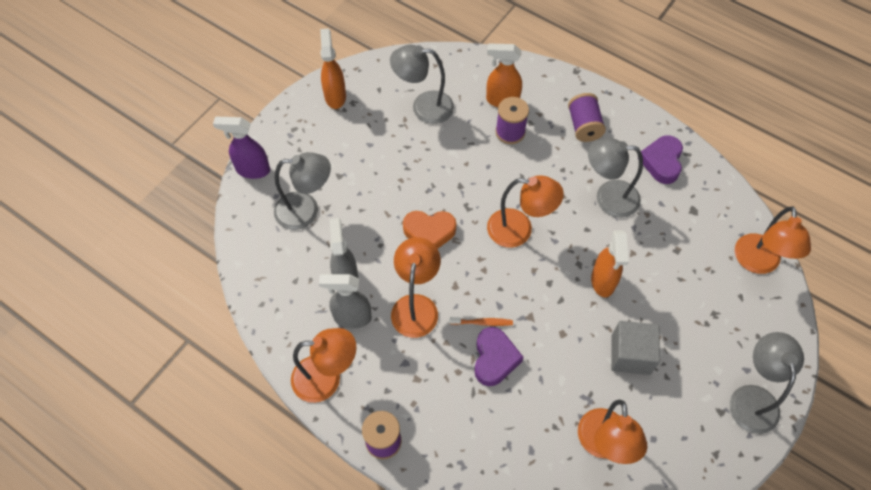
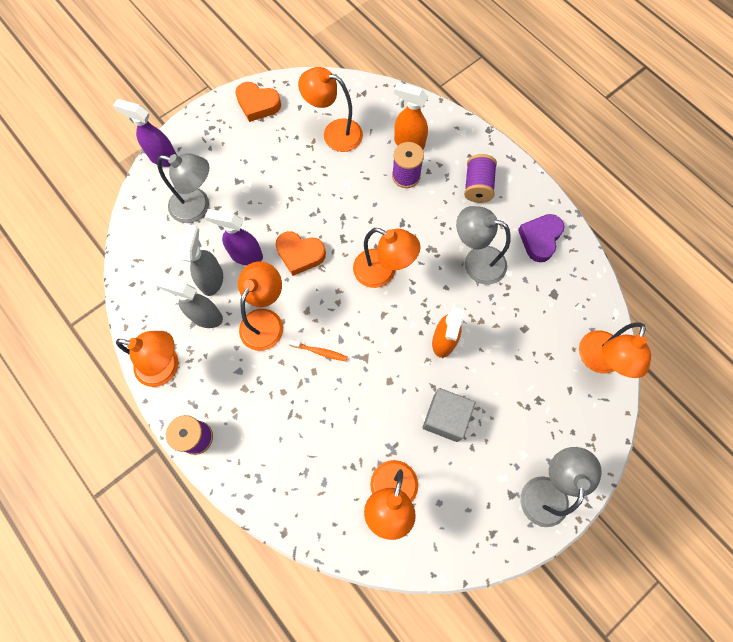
camera: 15 degrees right, 10 degrees up
orange spray bottle [320,28,346,109] -> orange heart [235,82,281,122]
grey lamp [390,45,454,124] -> orange lamp [298,67,363,152]
purple heart [474,327,524,386] -> none
none -> purple spray bottle [205,209,263,266]

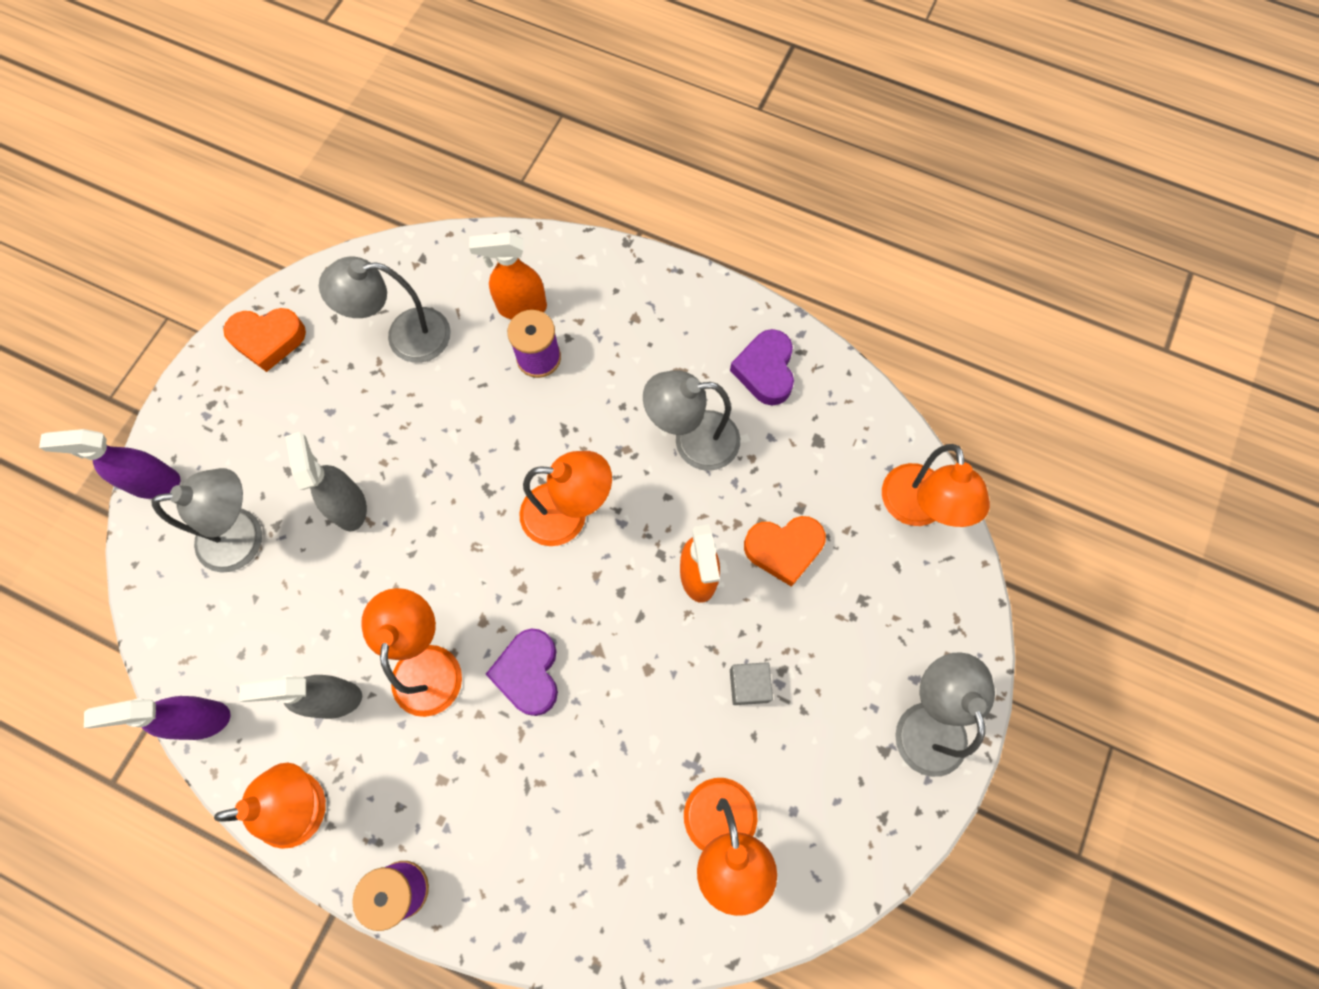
camera: 25 degrees left, 0 degrees up
grey spray bottle [180,225,223,296] -> grey spray bottle moved to [285,432,367,531]
purple spray bottle [205,209,263,266] -> purple spray bottle moved to [84,696,231,740]
orange heart [276,231,326,276] -> orange heart moved to [744,516,826,587]
orange toothbrush [289,340,347,361] -> purple heart [486,628,558,716]
orange lamp [298,67,363,152] -> grey lamp [319,256,451,363]
grey cube [422,388,475,442] -> grey cube [730,662,773,705], size x0.63
purple spool [464,154,497,203] -> none

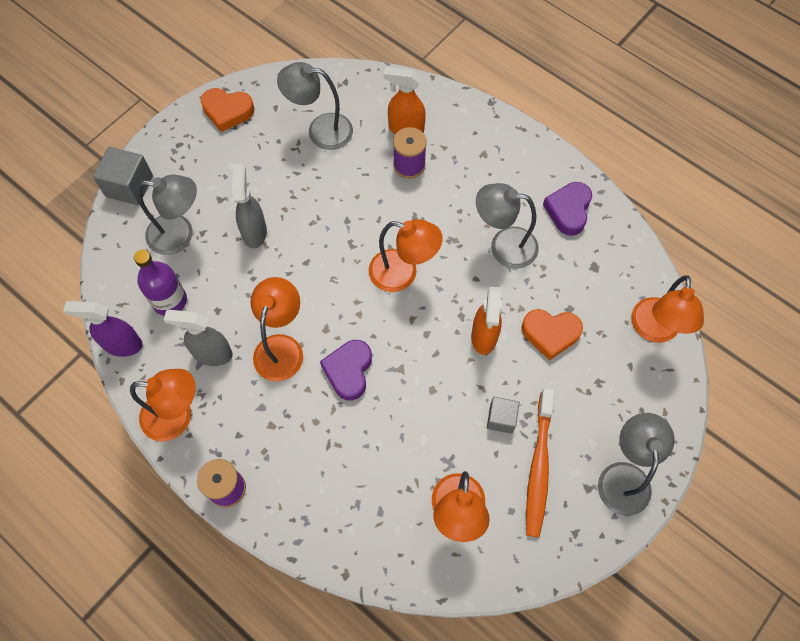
camera: 15 degrees right, 5 degrees down
purple spray bottle [39,429,181,499] -> grey cube [93,147,153,205]
none -> purple bottle [134,250,187,316]
none -> orange toothbrush [526,388,555,537]

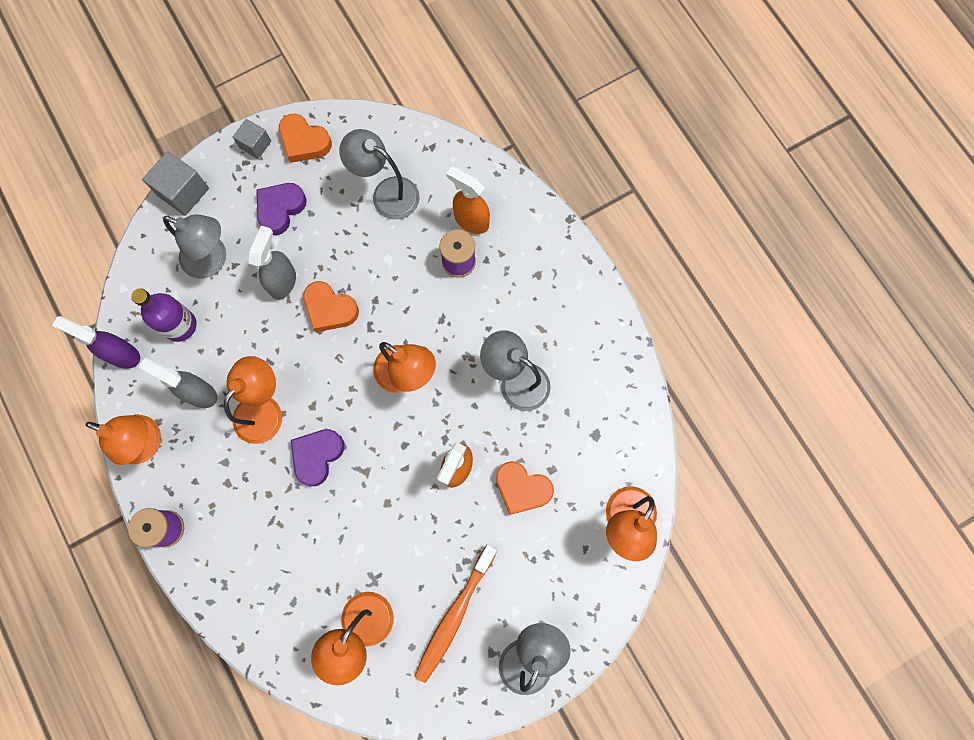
camera: 20 degrees right, 10 degrees up
grey cube [487,397,520,434] -> grey cube moved to [233,119,271,159]
purple heart [543,182,592,236] -> purple heart moved to [256,183,307,235]
none -> orange heart [303,281,359,332]

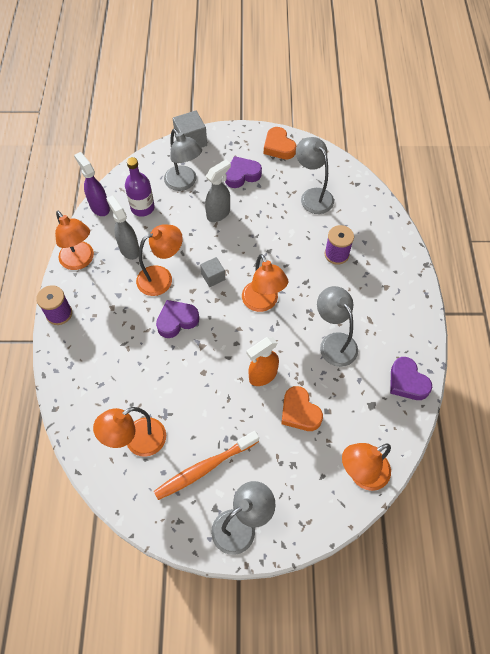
camera: 30 degrees right, 15 degrees down
grey cube [233,119,271,159] -> grey cube moved to [200,257,225,287]
orange heart [303,281,359,332] -> none
orange spray bottle [446,166,490,234] -> none
none -> purple heart [390,357,432,400]

